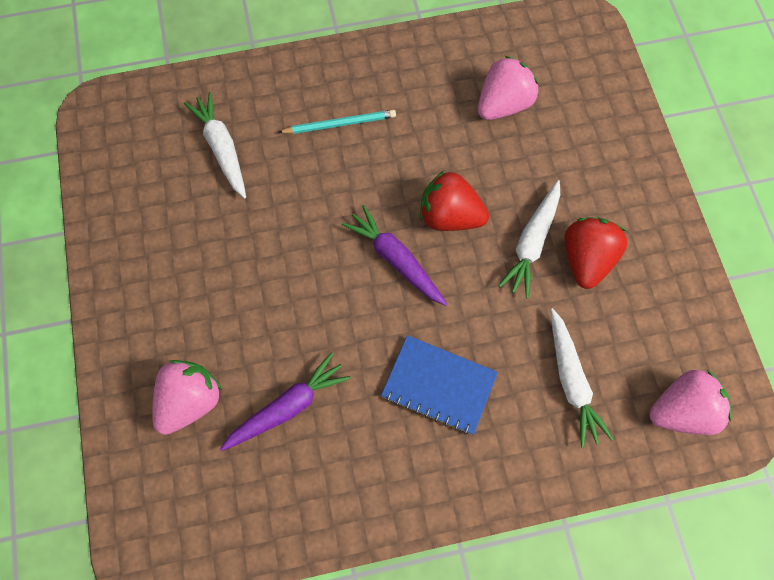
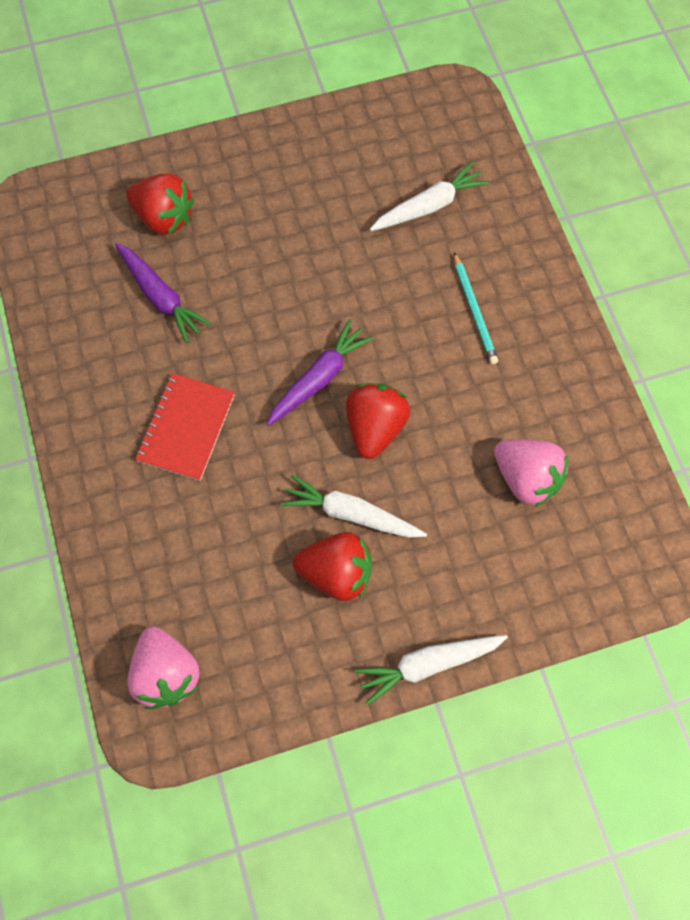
camera: 85 degrees right, 0 degrees up
pink strawberry [152,360,222,435] -> red strawberry [127,173,194,235]
blue notebook [381,335,498,435] -> red notebook [135,373,235,481]
white carrot [550,308,614,448] -> white carrot moved to [355,635,508,705]

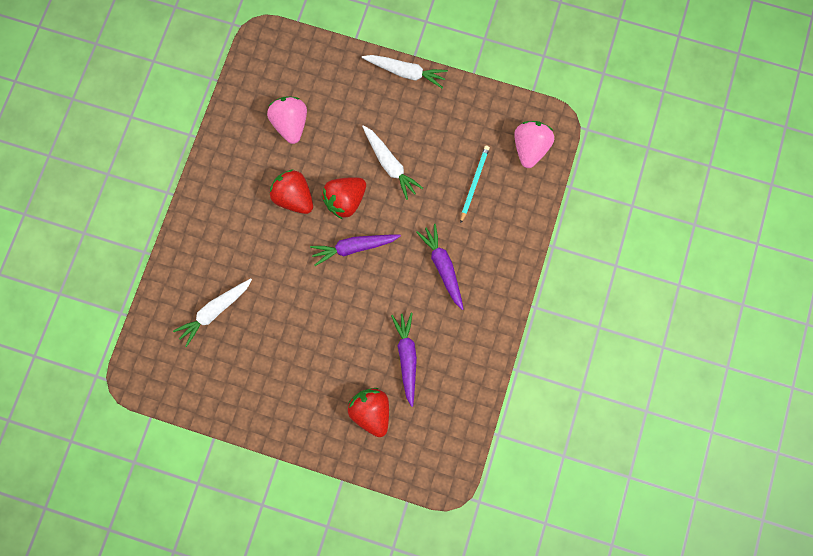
camera: 145 degrees left, 10 degrees up
red notebook [135,373,235,481] -> purple carrot [416,224,464,310]
red strawberry [293,532,372,601] -> red strawberry moved to [270,169,313,214]
white carrot [370,161,489,231] -> white carrot turned 45 degrees counterclockwise [173,279,252,347]
turquoise pencil [454,253,498,364] -> turquoise pencil moved to [461,146,490,223]

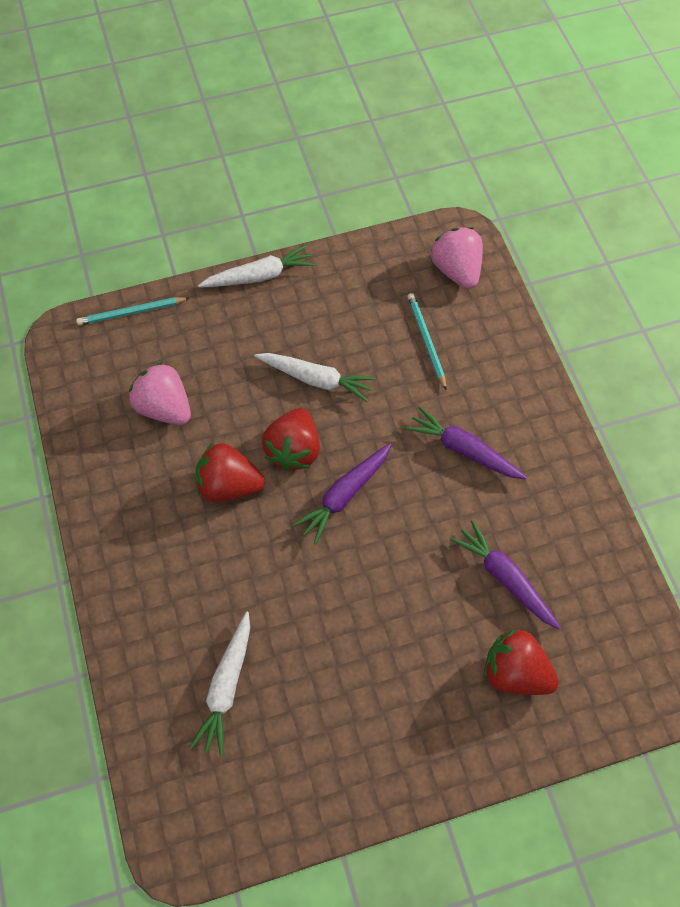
camera: 35 degrees left, 15 degrees down
none -> turquoise pencil [76,297,189,325]

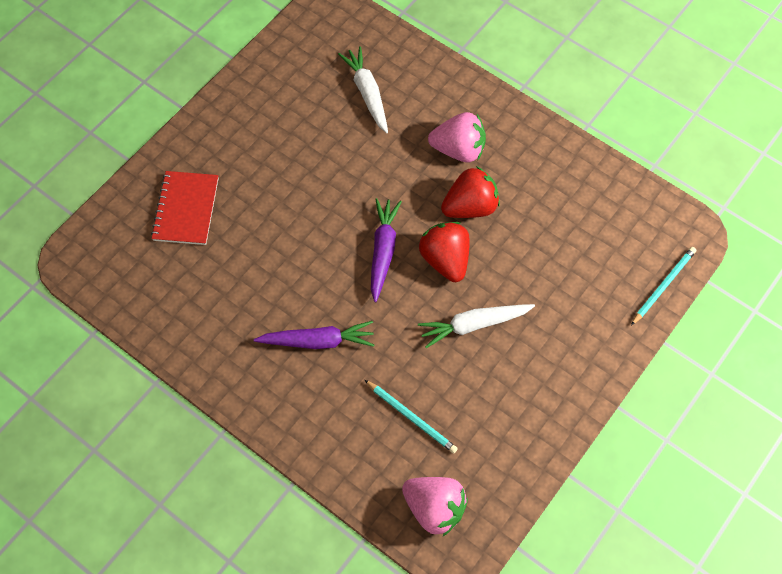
camera: 145 degrees right, 0 degrees up
pink strawberry [129,362,191,425] -> pink strawberry moved to [428,112,486,162]
white carrot [198,244,315,287] -> none
purple carrot [451,520,561,630] -> none
red strawberry [484,629,559,695] -> red notebook [151,171,219,245]

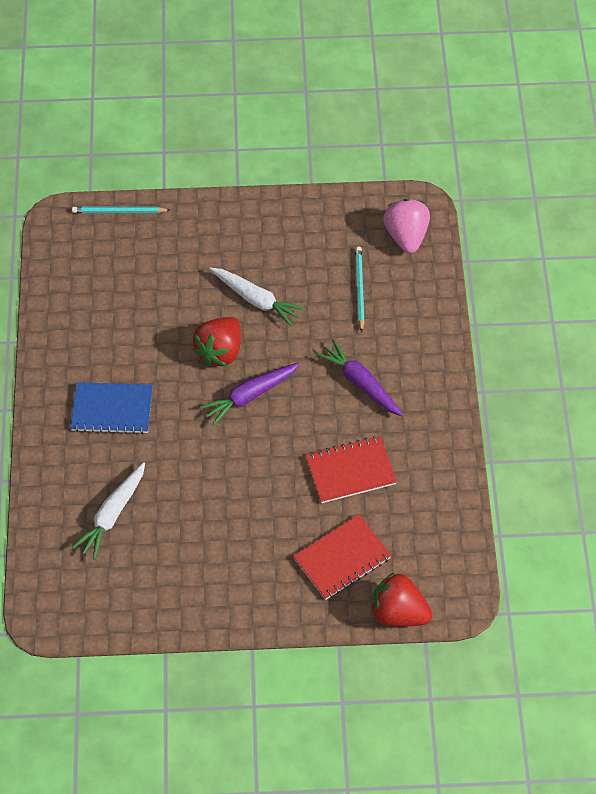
camera: 130 degrees left, 5 degrees down
pink strawberry [428,112,486,162] -> blue notebook [71,382,153,434]
red strawberry [441,166,500,218] -> red strawberry moved to [370,572,432,627]
none -> red notebook [306,436,397,503]

